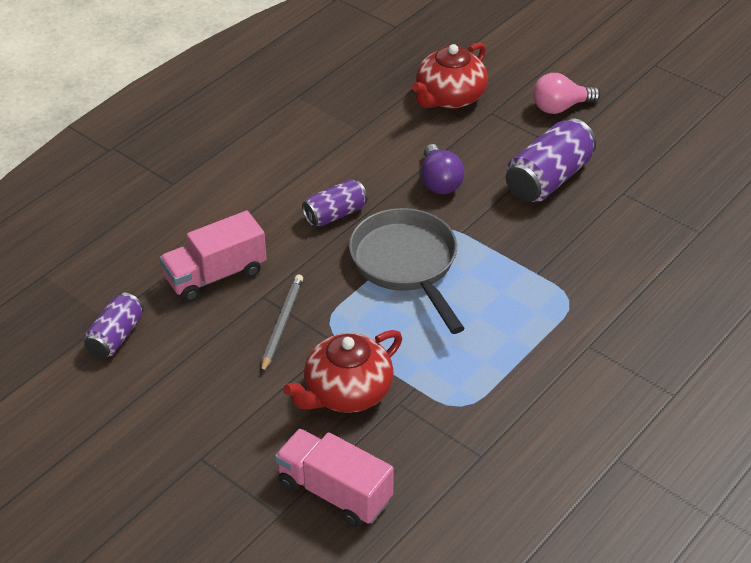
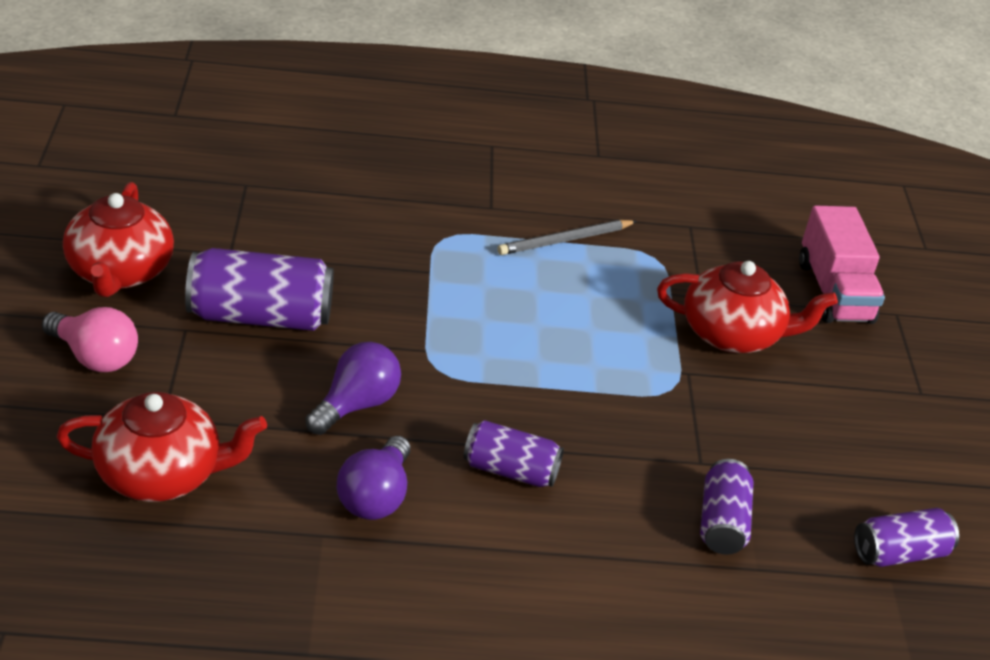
camera: 135 degrees left, 5 degrees down
pink truck [160,211,267,302] -> purple can [700,459,753,555]
grey pencil [261,274,303,374] -> grey pencil moved to [497,220,637,255]
grey pan [349,208,465,334] -> none
none -> red teapot [63,182,174,297]
none -> purple light bulb [337,436,410,520]

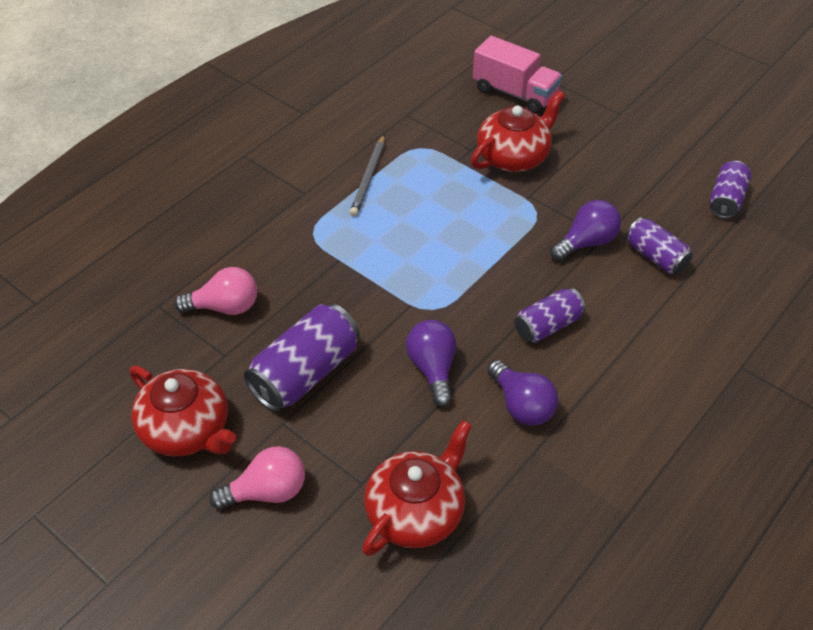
camera: 45 degrees left, 10 degrees up
none -> pink light bulb [174,267,257,315]
none -> purple light bulb [550,200,621,261]

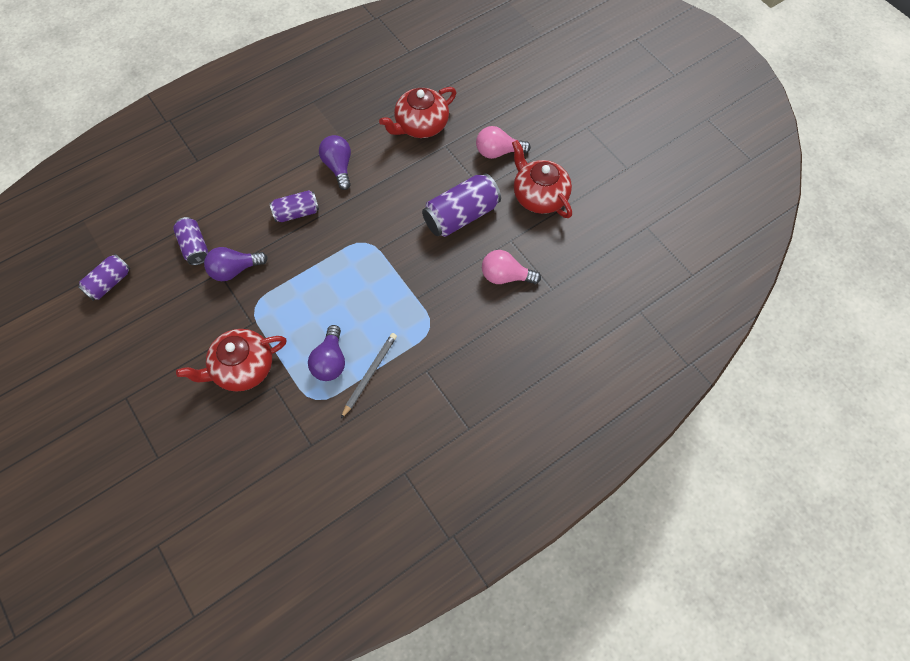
camera: 165 degrees left, 15 degrees up
purple light bulb [406,320,456,407] -> purple light bulb moved to [308,325,345,381]
pink truck [473,36,562,114] -> none

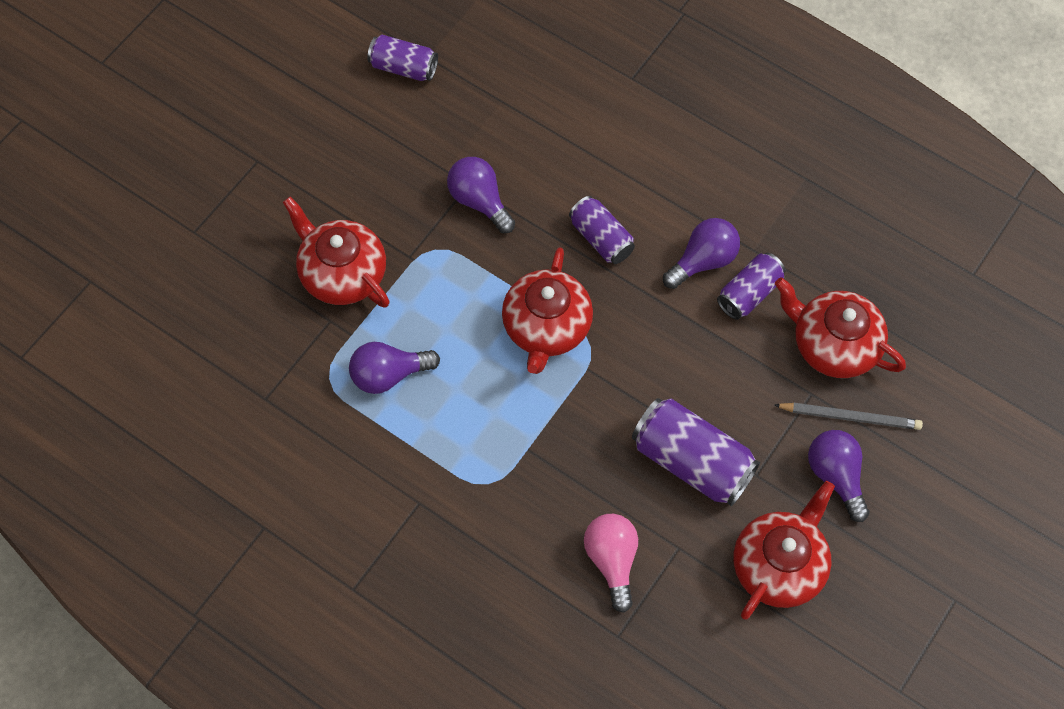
camera: 70 degrees right, 0 degrees up
purple can [173,217,208,265] -> purple can moved to [717,253,785,320]
grey pencil [341,333,397,419] -> grey pencil moved to [774,403,923,430]
pink light bulb [476,126,531,159] -> purple light bulb [808,430,869,522]
none -> red teapot [502,247,593,374]

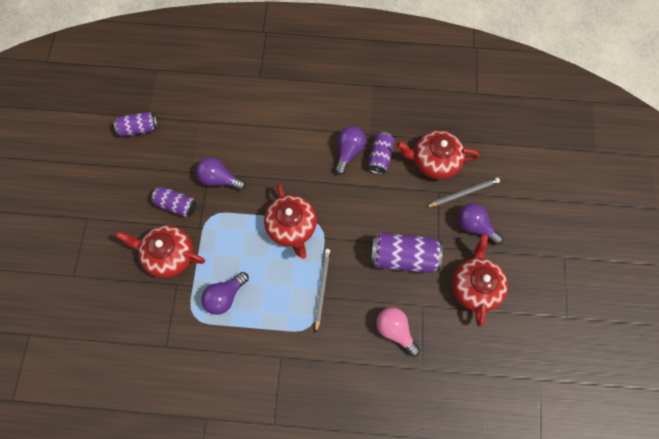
camera: 30 degrees left, 5 degrees up
purple can [569,196,635,264] -> purple can moved to [151,187,196,217]
none -> grey pencil [315,249,330,332]

